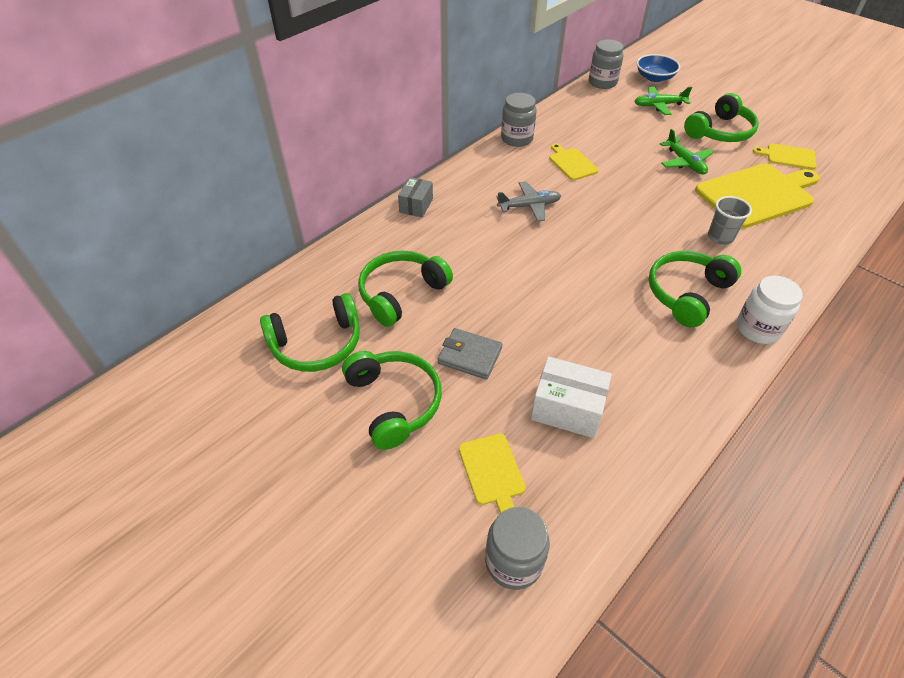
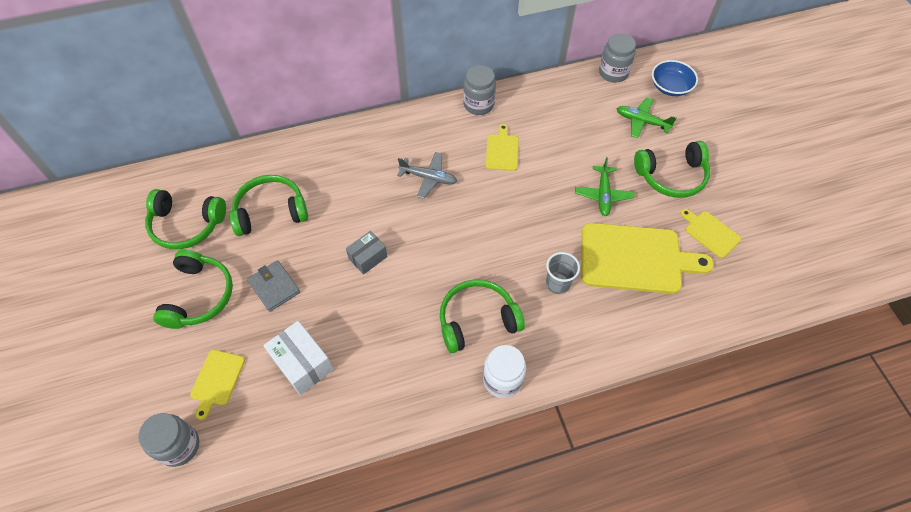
camera: 30 degrees right, 10 degrees up
grey box [398,177,433,218] -> grey box moved to [346,231,388,275]

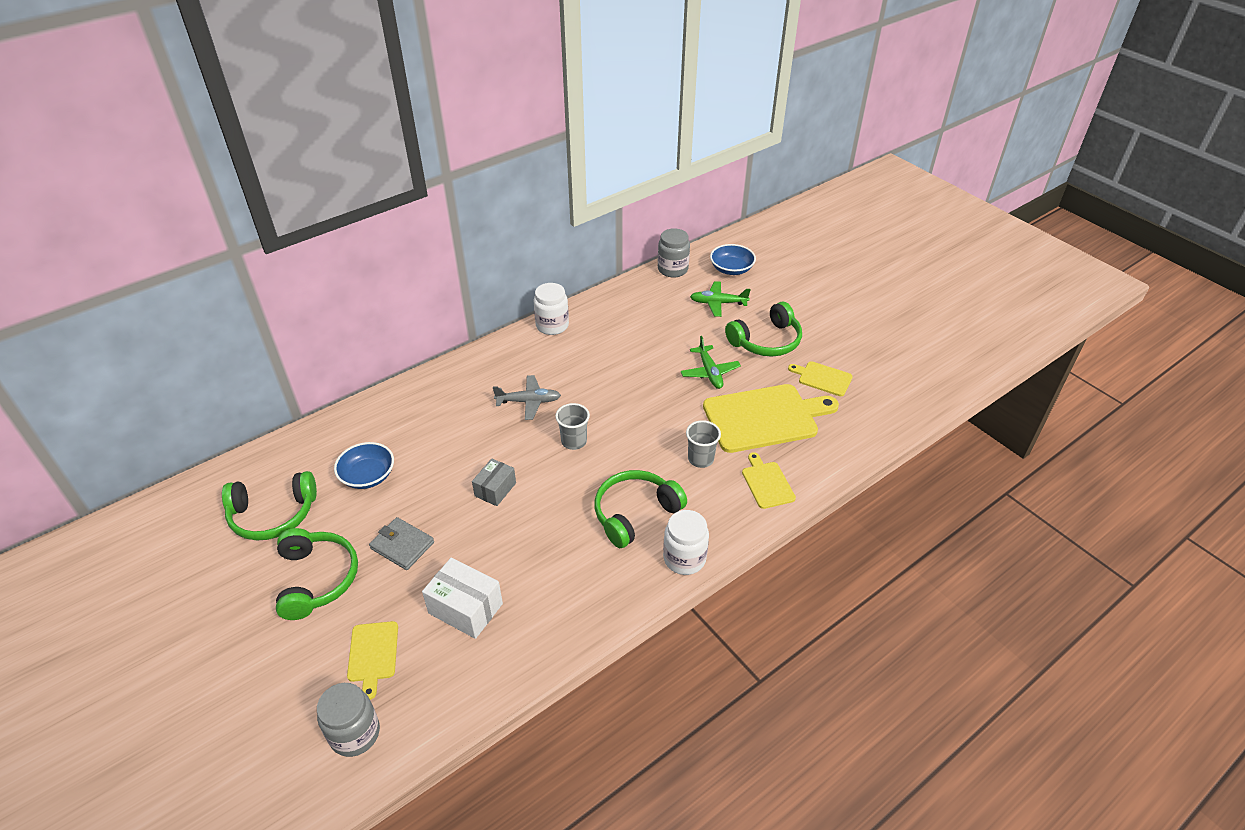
camera: 20 degrees left, 15 degrees down
green headphones [229,175,308,236] -> blue bowl [334,442,394,489]
grey jar [463,65,496,115] -> white jar [533,283,569,335]
yellow cutting board [486,124,519,171] -> yellow cutting board moved to [742,452,796,509]
none -> grey cup [555,403,590,450]

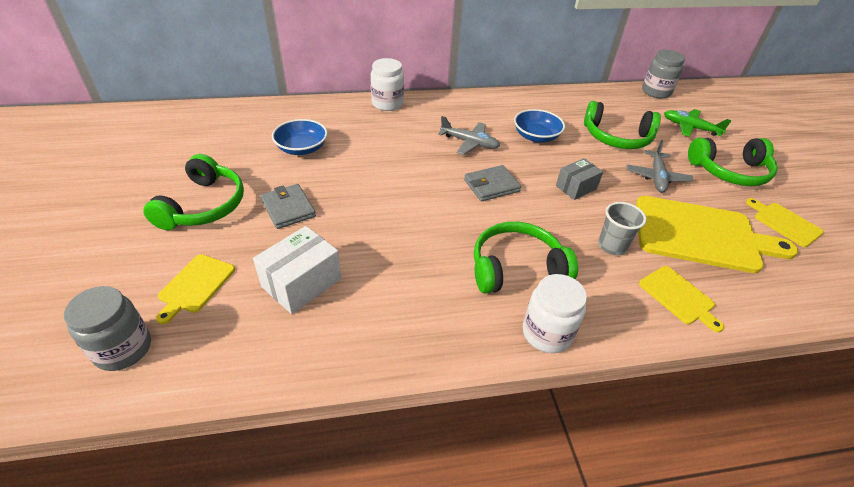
camera: 25 degrees right, 0 degrees up
green headphones [222,471,317,540] -> green headphones moved to [584,101,661,149]
white box [422,557,503,639] -> white box turned 75 degrees clockwise [253,226,341,314]
grey box [472,458,516,506] -> grey box moved to [556,158,603,200]
white jar [533,283,569,335] -> white jar moved to [371,58,404,111]
grey cup [555,403,590,450] -> grey wallet [464,165,521,201]
green plane [681,336,741,389] -> grey plane [626,140,693,193]
blue bowl [710,244,756,275] -> blue bowl moved to [514,109,565,142]
yellow cutting board [742,452,796,509] -> yellow cutting board turned 135 degrees clockwise [639,266,724,332]

